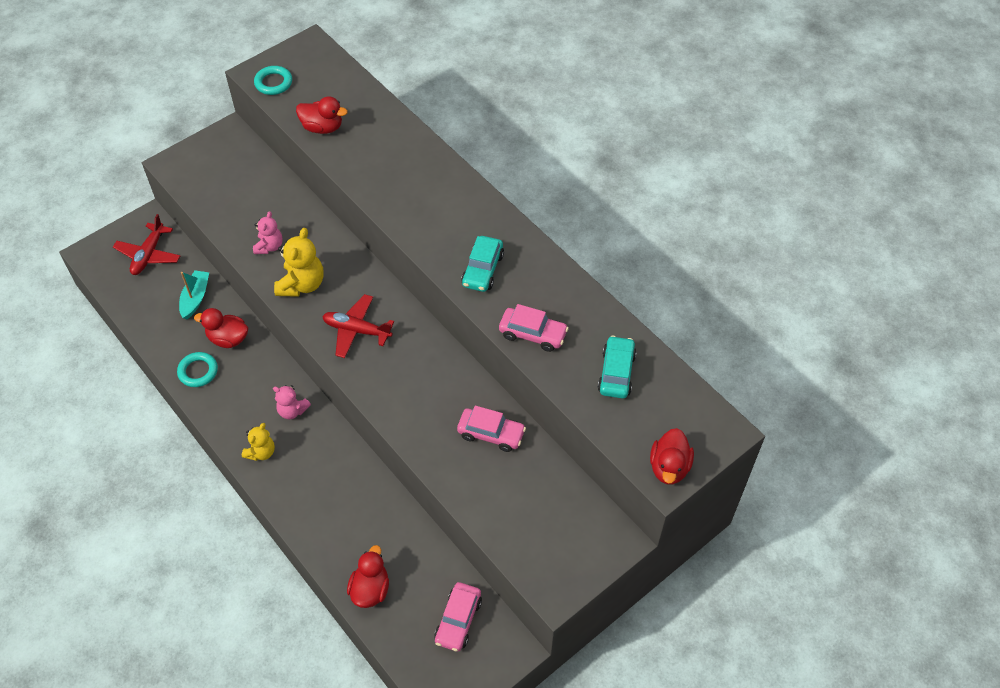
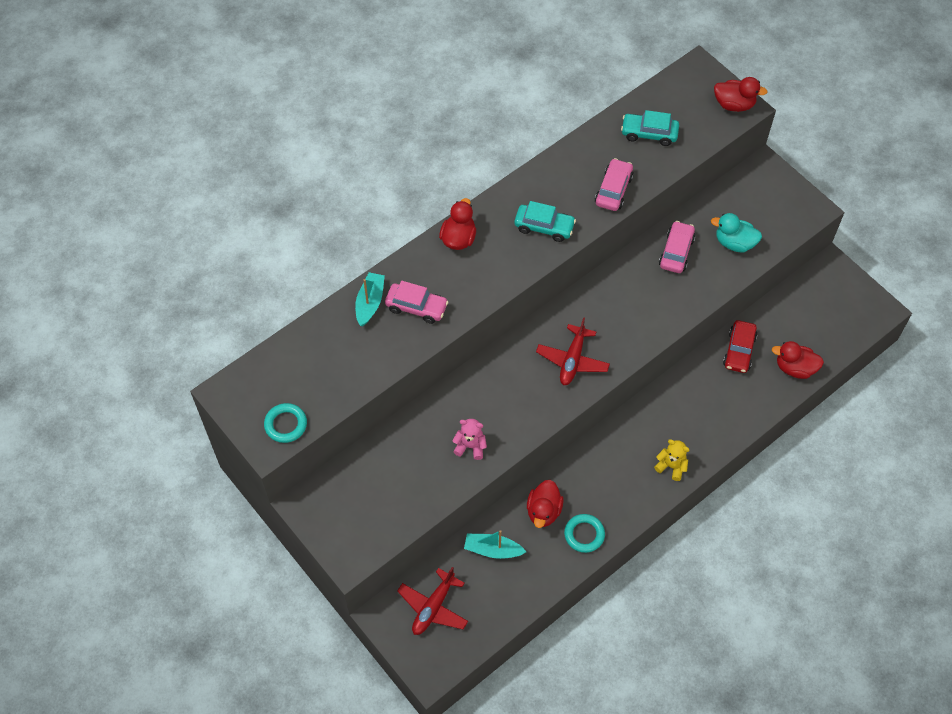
camera: 90 degrees left, 5 degrees up
red plane [113,214,180,275] -> red plane turned 105 degrees clockwise [397,567,468,635]
pink teddy bear [273,385,311,419] -> none
yellow teddy bear [274,228,324,297] -> none
red duck [296,96,348,134] -> red duck moved to [439,198,476,250]
pink car [434,582,482,651] -> pink car moved to [385,281,449,324]
none -> turquoise boat [355,272,385,326]
none -> turquoise duck [711,213,762,252]
none -> red car [723,320,758,373]

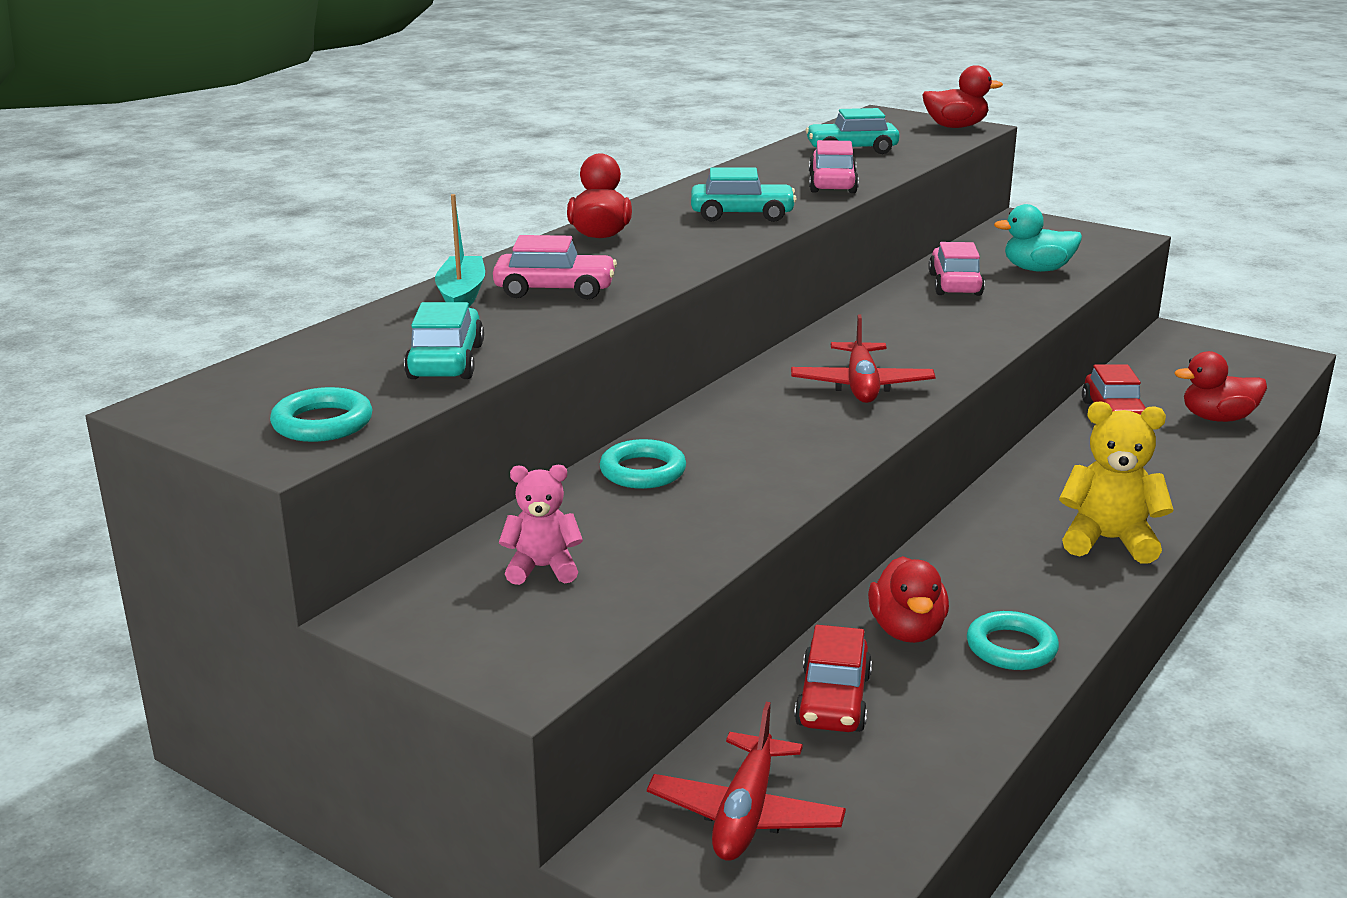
camera: 15 degrees left, 35 degrees down
pink teddy bear [453,419,487,460] -> pink teddy bear moved to [499,465,583,585]
turquoise boat [464,530,526,559] -> red car [794,625,872,732]
yellow teddy bear [654,439,690,481] -> yellow teddy bear [1059,401,1174,564], size x1.60
none -> turquoise car [404,302,484,379]
none -> turquoise ring [600,439,686,489]

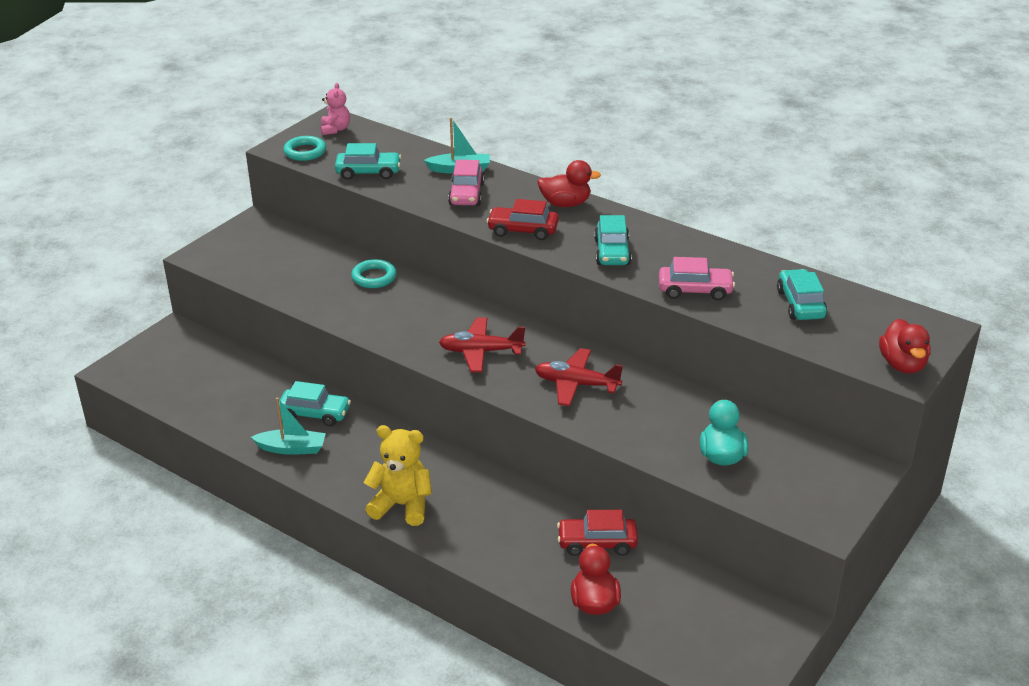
camera: 90 degrees right, 10 degrees up
pink teddy bear [499,465,583,585] -> pink teddy bear moved to [321,83,350,135]
red plane [647,702,846,861] -> red plane moved to [535,348,623,406]
red car [794,625,872,732] -> red car moved to [487,199,559,240]
red duck [868,556,949,643] -> turquoise car [279,381,351,426]
pink car [928,242,985,296] -> none
turquoise ring [967,611,1059,670] -> turquoise boat [251,397,326,455]
yellow teddy bear [1059,401,1174,564] -> yellow teddy bear turned 90 degrees counterclockwise [364,425,432,526]

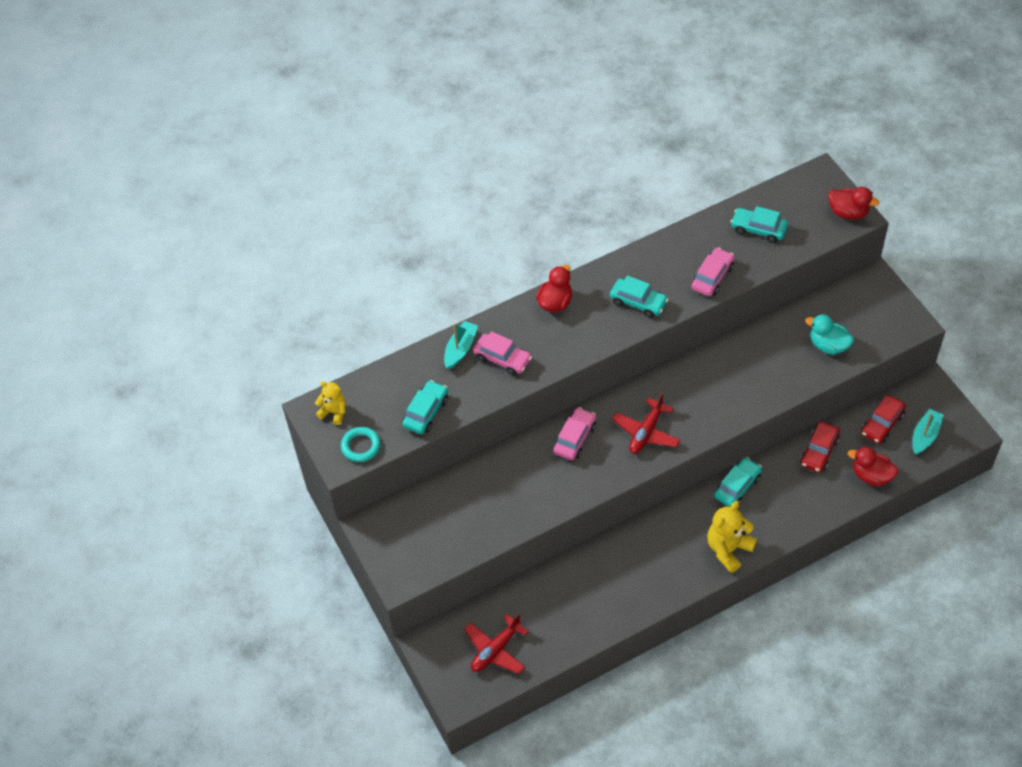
camera: 60 degrees left, 20 degrees up
turquoise boat [251,397,326,455] -> turquoise boat moved to [912,409,944,455]
turquoise car [279,381,351,426] -> turquoise car moved to [714,457,762,507]
pink teddy bear [321,83,350,135] -> yellow teddy bear [315,381,346,425]
turquoise ring [351,259,396,288] -> none
red car [487,199,559,240] -> red car moved to [861,395,906,444]
red plane [535,348,623,406] -> red plane moved to [464,613,529,674]
none -> pink car [554,407,596,460]

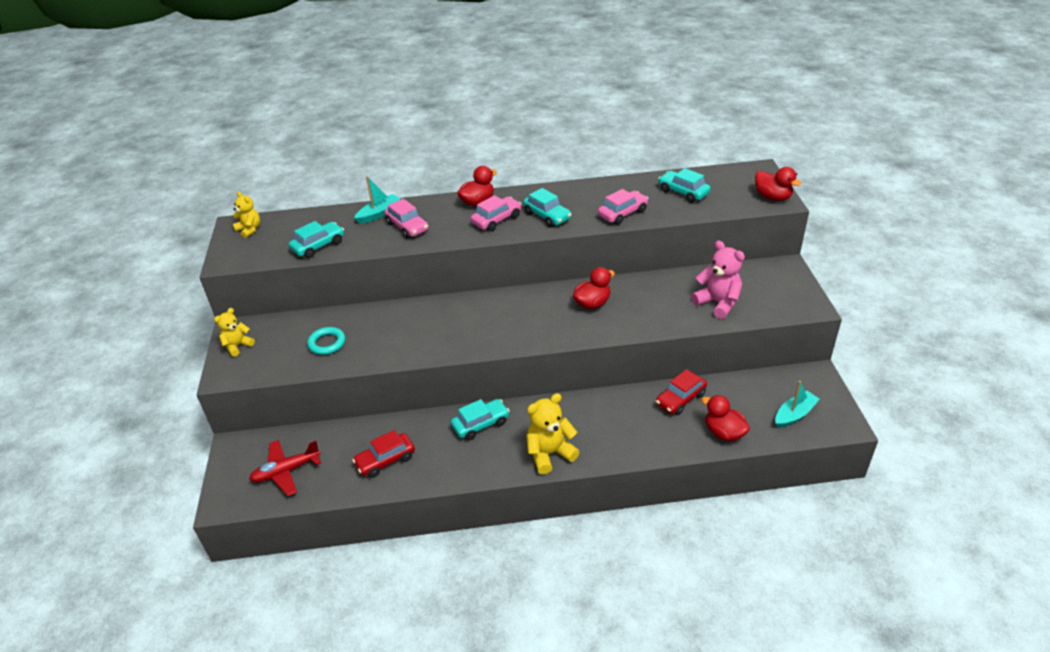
camera: 20 degrees right, 15 degrees down
turquoise ring [341,427,381,462] -> turquoise ring moved to [307,327,345,355]
pink car [554,407,596,460] -> pink car moved to [471,195,522,232]
red plane [612,393,680,454] -> none
turquoise car [714,457,762,507] -> turquoise car moved to [451,399,510,440]
turquoise duck [805,314,854,355] -> pink teddy bear [691,241,745,319]
red car [861,395,906,444] -> red car moved to [352,430,415,478]
none -> yellow teddy bear [214,308,255,357]
none -> red duck [573,267,615,309]

